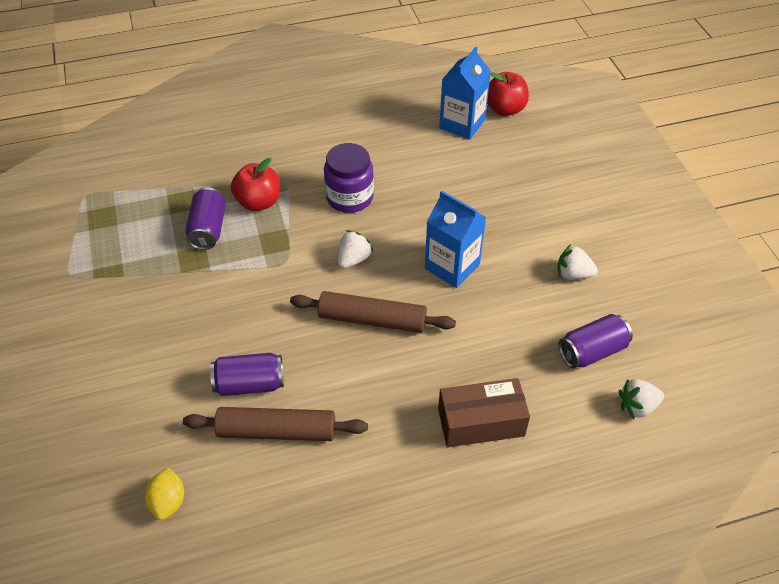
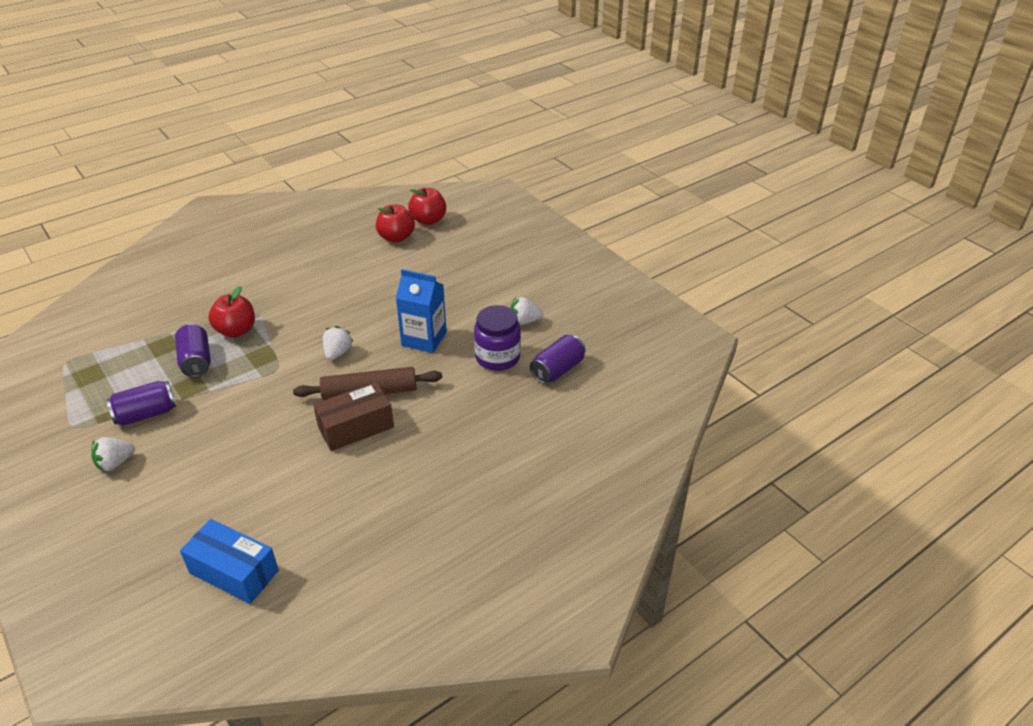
camera: 20 degrees left, 10 degrees down
yellow lemon [145,468,184,520] -> blue box [180,519,279,604]
brown rolling pin [183,407,368,441] -> none
purple can [210,353,284,396] -> purple can moved to [106,381,176,426]
purple jar [324,143,374,213] -> purple jar moved to [474,305,521,371]
brown box [438,378,530,447] -> brown box moved to [313,382,394,451]
blue carton [439,47,491,140] -> red apple [376,204,415,243]
white strawberry [619,379,664,419] -> white strawberry moved to [91,437,135,472]

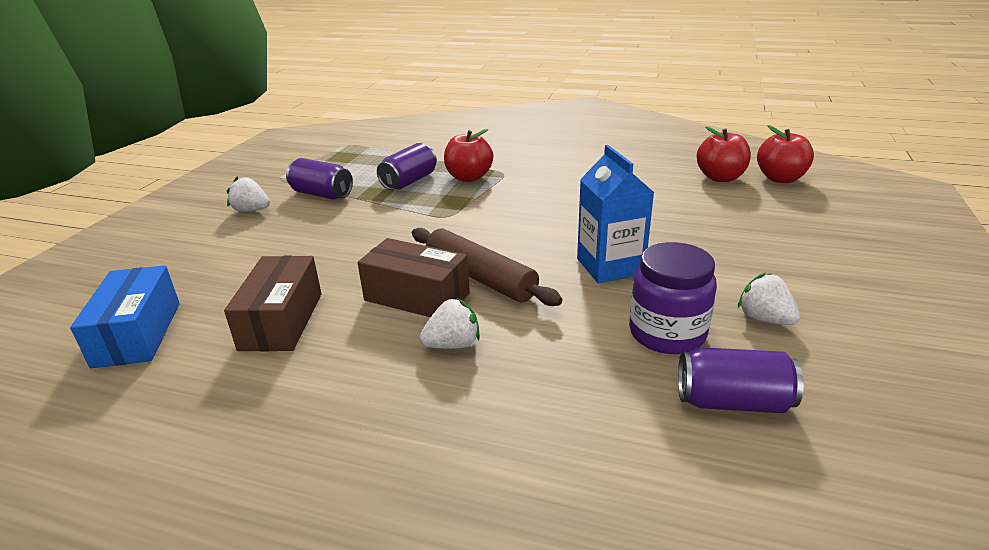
camera: 55 degrees right, 10 degrees down
white strawberry [323,326,354,360] -> white strawberry moved to [420,298,480,349]
none -> brown box [224,256,321,351]

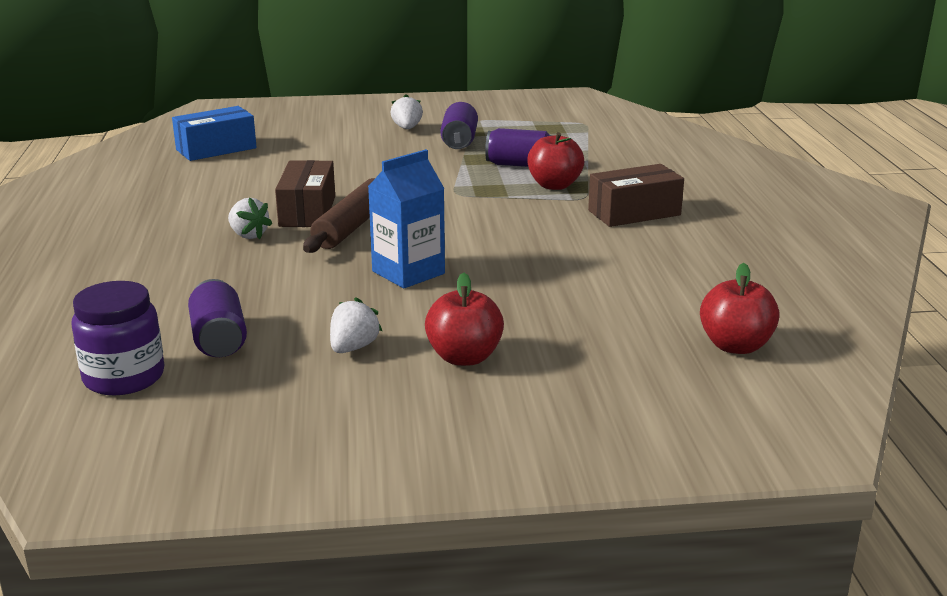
camera: 65 degrees right, 5 degrees down
brown box [224,256,321,351] -> brown box moved to [588,164,684,227]
purple jar [629,242,717,354] -> purple jar moved to [71,281,164,395]
red apple [697,126,751,182] -> red apple moved to [425,273,504,366]

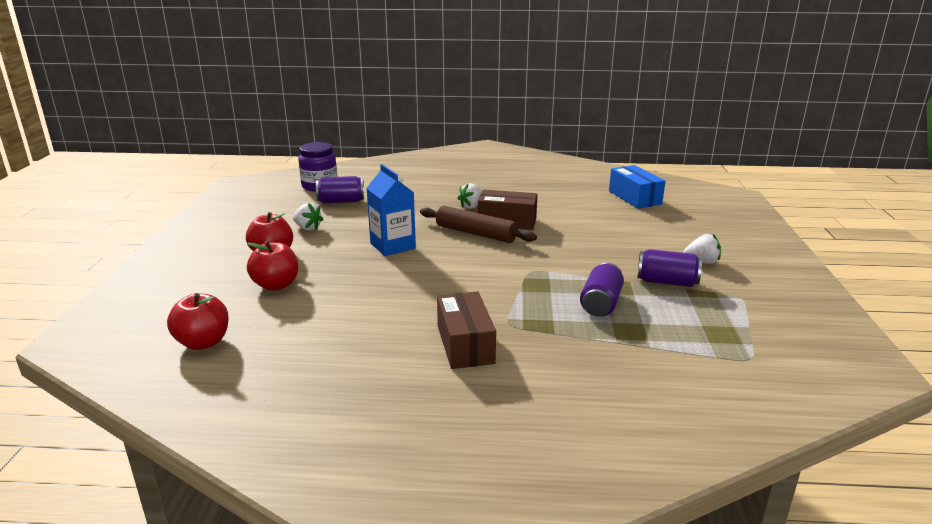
camera: 100 degrees right, 0 degrees up
red apple [527,132,584,190] -> red apple moved to [247,241,298,291]

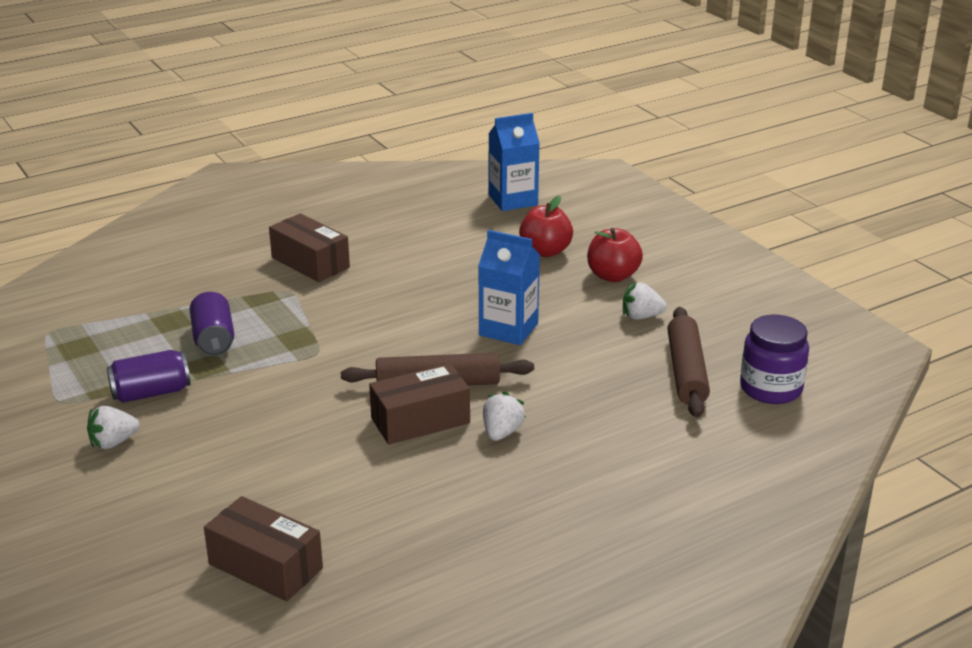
camera: 145 degrees right, 5 degrees up
red apple [167,293,229,350] -> blue carton [489,113,540,211]
purple can [316,176,364,203] -> brown rolling pin [667,307,710,417]
blue box [609,165,665,209] -> brown box [204,496,323,601]

